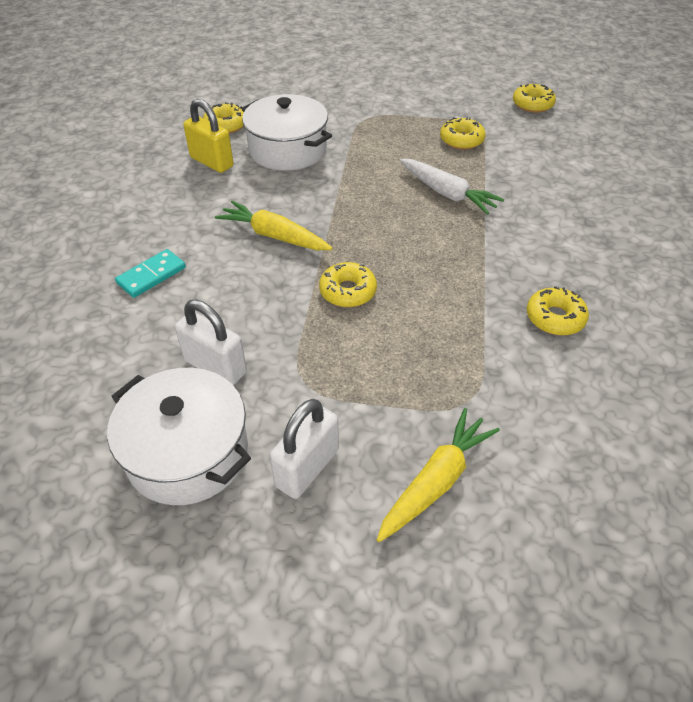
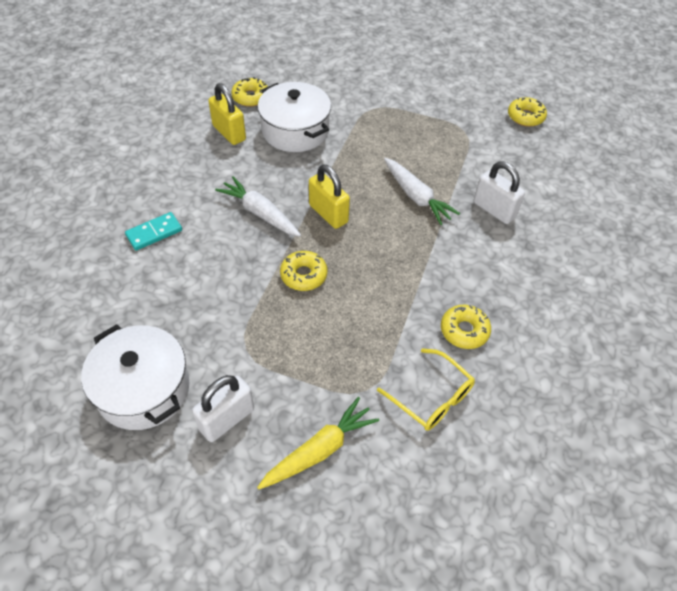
camera: 10 degrees right, 5 degrees up
white padlock [175,300,247,385] -> white padlock moved to [474,162,525,224]
yellow carrot [215,201,333,250] -> white carrot [215,176,301,237]
yellow donut [440,117,486,150] -> none
none -> yellow padlock [309,165,350,229]
none -> yellow glasses [377,348,475,431]

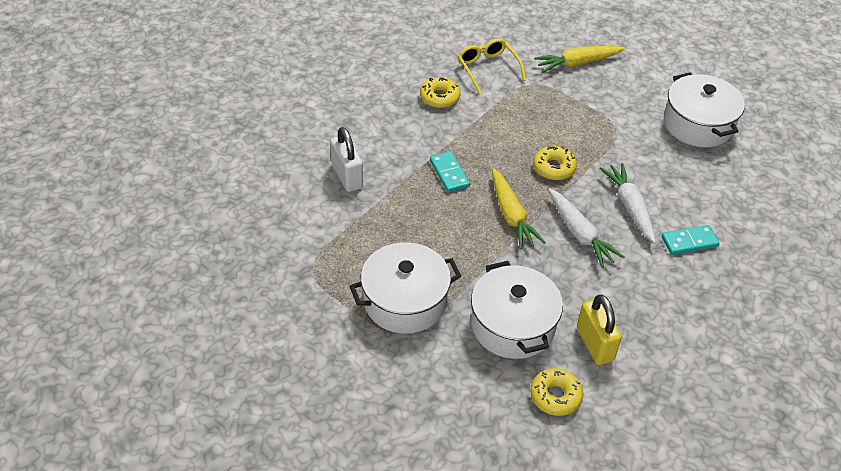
camera: 160 degrees left, 5 degrees down
white padlock [192,375,254,442] -> none
yellow padlock [309,165,350,229] -> yellow carrot [492,168,546,250]
white carrot [384,158,460,225] -> white carrot moved to [599,163,656,244]
yellow donut [508,97,547,127] -> none
none -> white pot [349,242,461,334]
none -> turquoise domino [430,151,470,193]

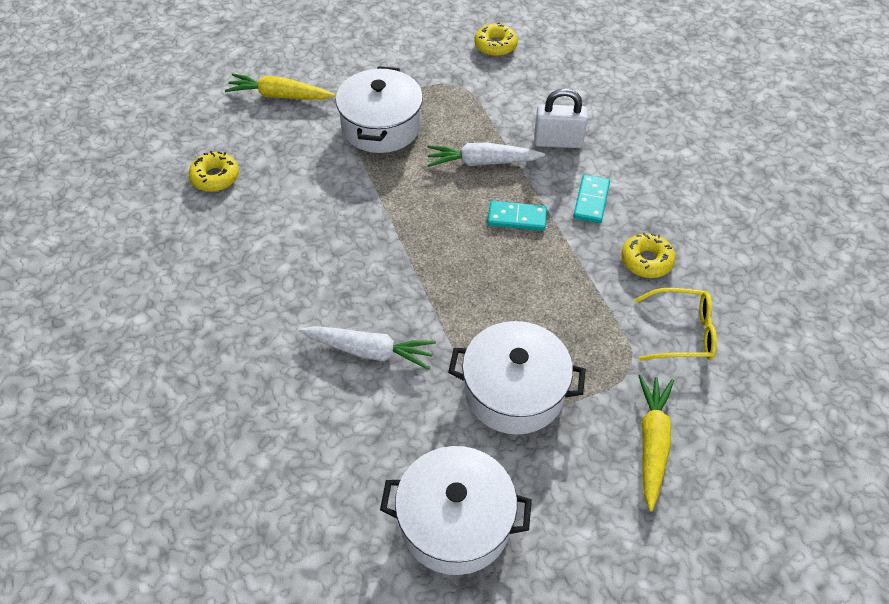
camera: 120 degrees right, 5 degrees up
white pot [471,261,563,359] -> white pot moved to [448,321,586,435]
yellow carrot [492,168,546,250] -> yellow carrot moved to [225,74,335,100]
yellow donut [533,146,577,180] -> yellow donut moved to [474,22,518,56]
white carrot [549,189,624,268] -> white carrot moved to [427,143,545,167]
yellow padlock [577,294,622,365] -> none
turquoise domino [662,225,719,255] -> turquoise domino moved to [573,175,610,223]

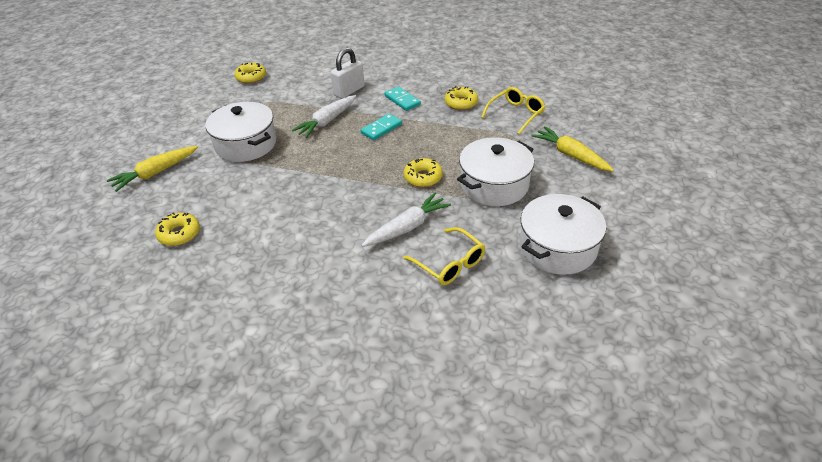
camera: 50 degrees left, 10 degrees down
none -> yellow donut [403,158,443,187]
none -> yellow glasses [403,227,485,285]

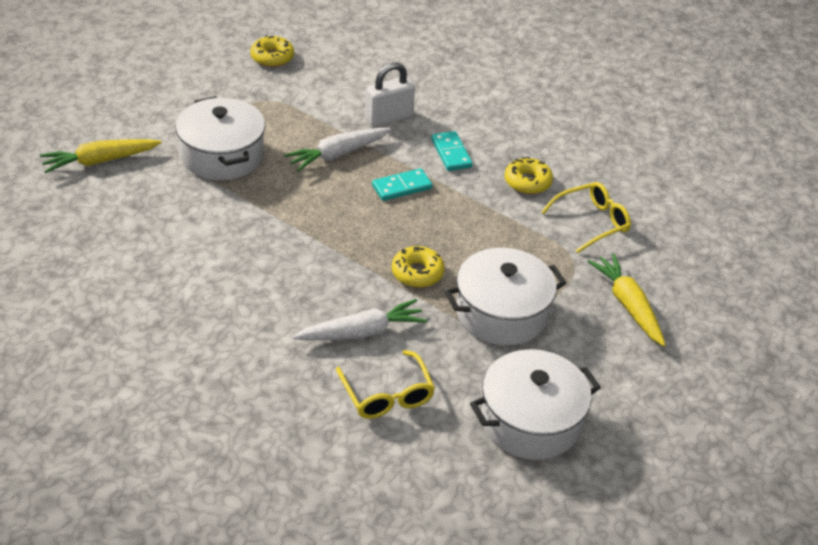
camera: 15 degrees right, 0 degrees up
yellow donut [155,212,200,246] -> none

